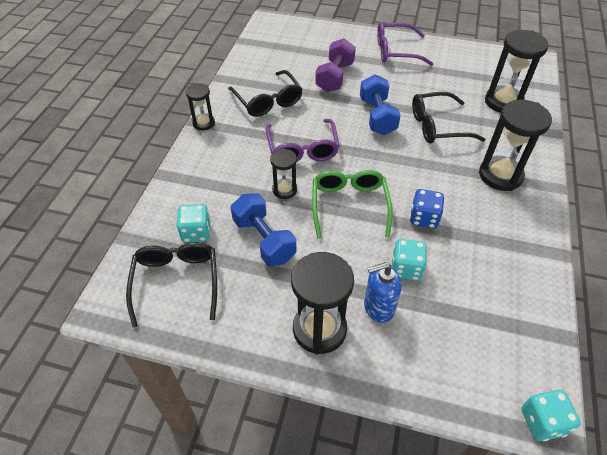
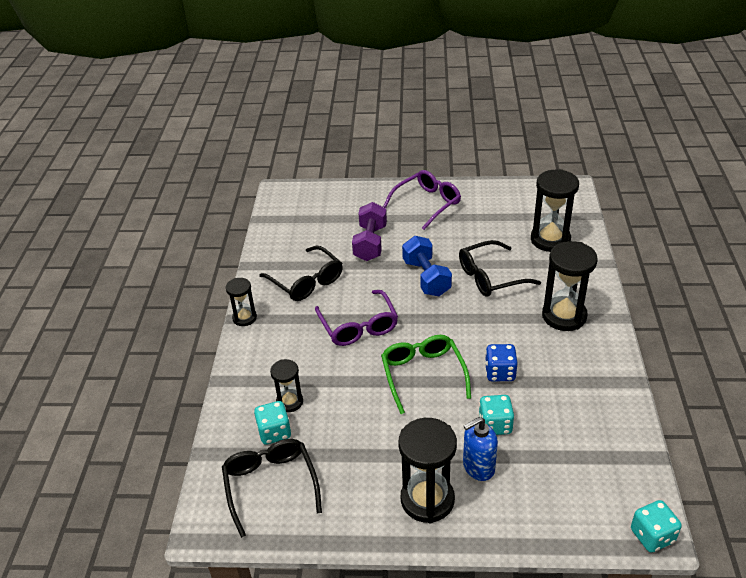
camera: 10 degrees left, 10 degrees down
blue dumbbell [231,193,296,266] -> none
black hourglass [270,148,297,199] -> black hourglass moved to [270,359,303,412]
purple glasses [377,22,434,66] -> purple glasses turned 150 degrees clockwise [383,170,461,230]

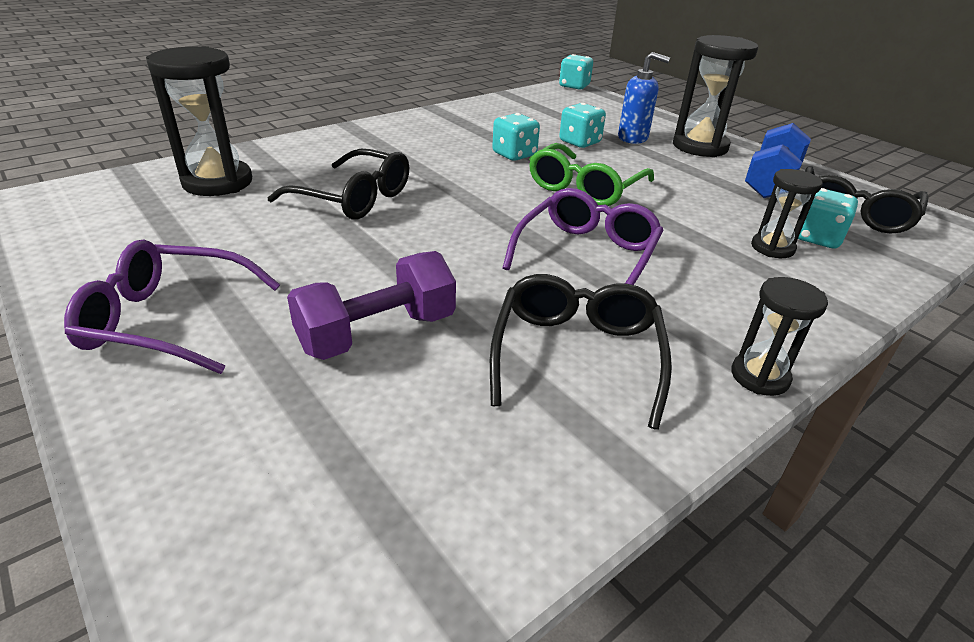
camera: 135 degrees left, 5 degrees down
blue dumbbell [402,236,452,296] -> blue dumbbell moved to [745,123,811,198]
blue dice [485,344,517,381] -> turquoise dice [492,113,540,161]
black hourglass [542,241,598,331] -> none

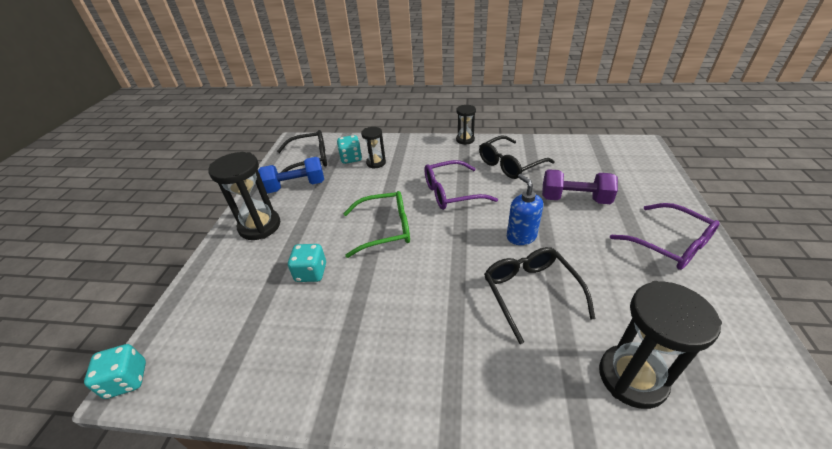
camera: 130 degrees left, 5 degrees up
turquoise dice [492,113,540,161] -> none
blue soap dispenser [618,52,670,144] -> blue soap dispenser moved to [507,174,543,245]

